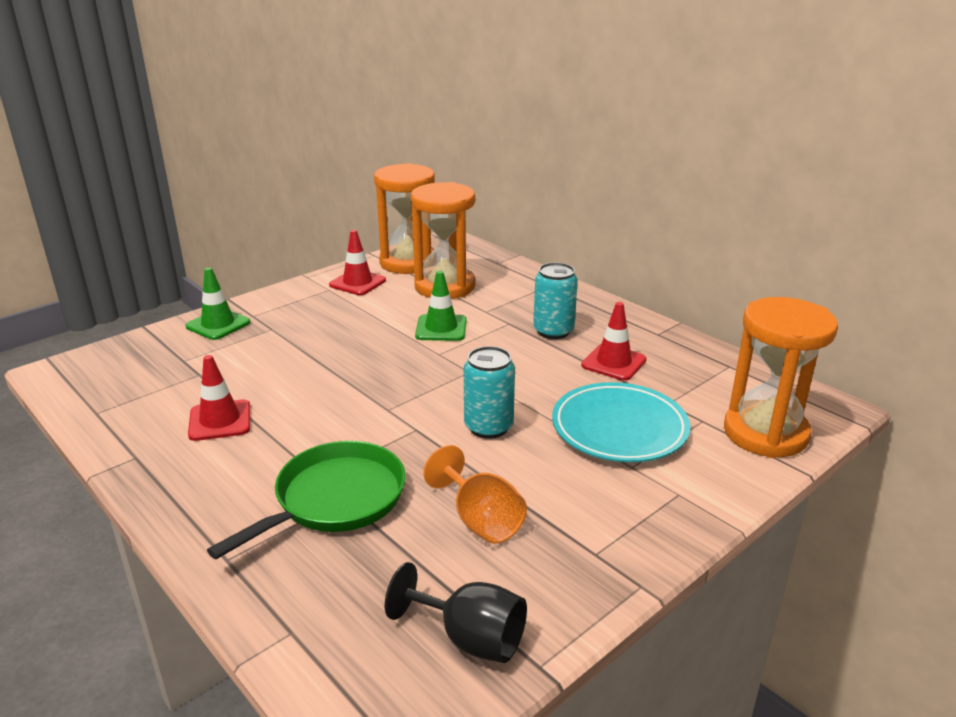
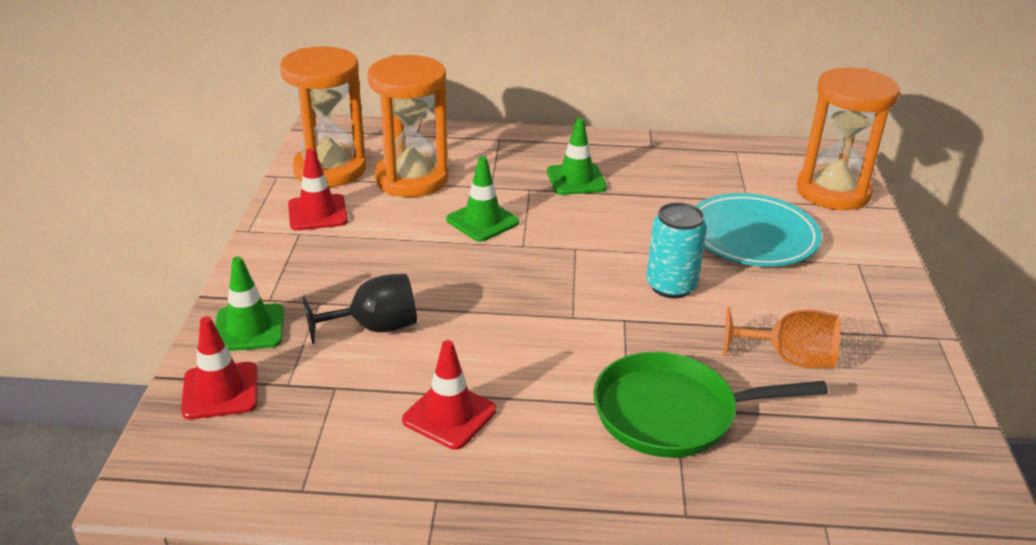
camera: 45 degrees left, 5 degrees up
green pan [207,441,406,559] -> green pan turned 90 degrees counterclockwise [593,352,828,458]
black goblet [385,562,527,663] -> black goblet moved to [302,274,417,344]
turquoise can [533,262,578,339] -> green traffic cone [547,118,607,195]
red traffic cone [581,302,646,381] -> red traffic cone moved to [181,316,257,419]

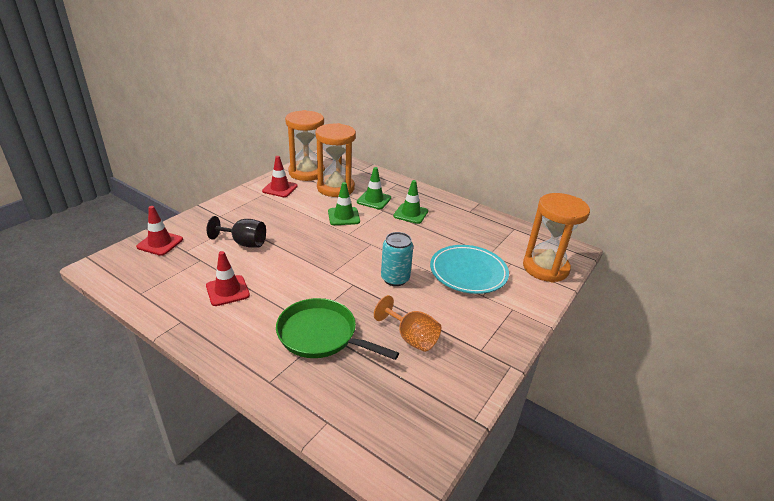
camera: 30 degrees right, 0 degrees up
green traffic cone [215,257,284,351] -> green traffic cone moved to [357,167,391,209]

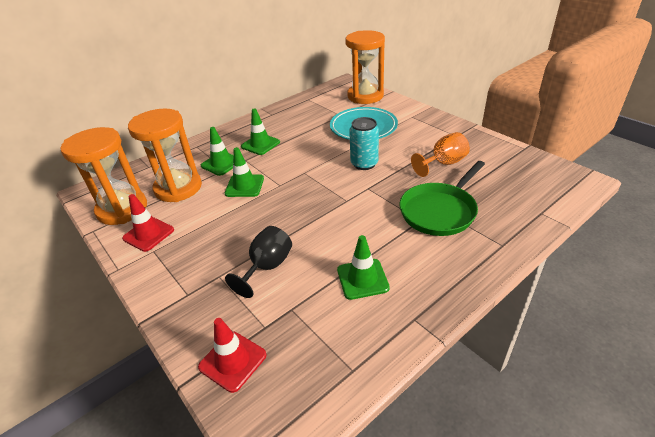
camera: 70 degrees left, 5 degrees up
red traffic cone [206,251,250,306] -> green traffic cone [337,235,390,300]

